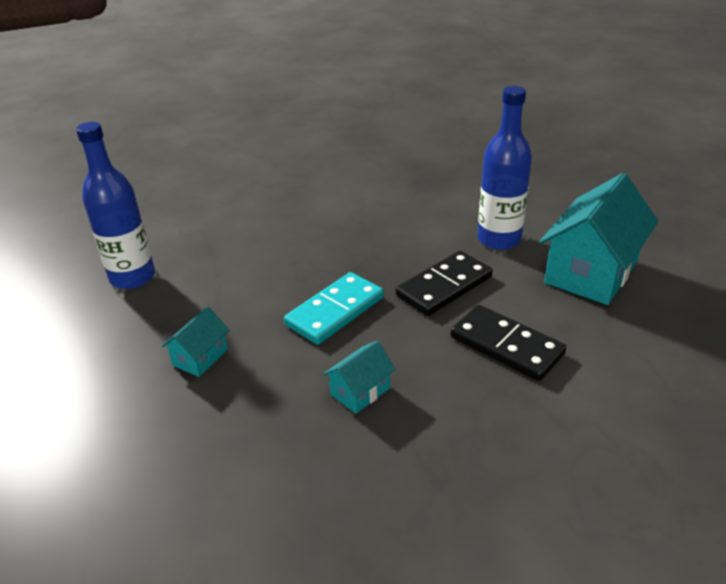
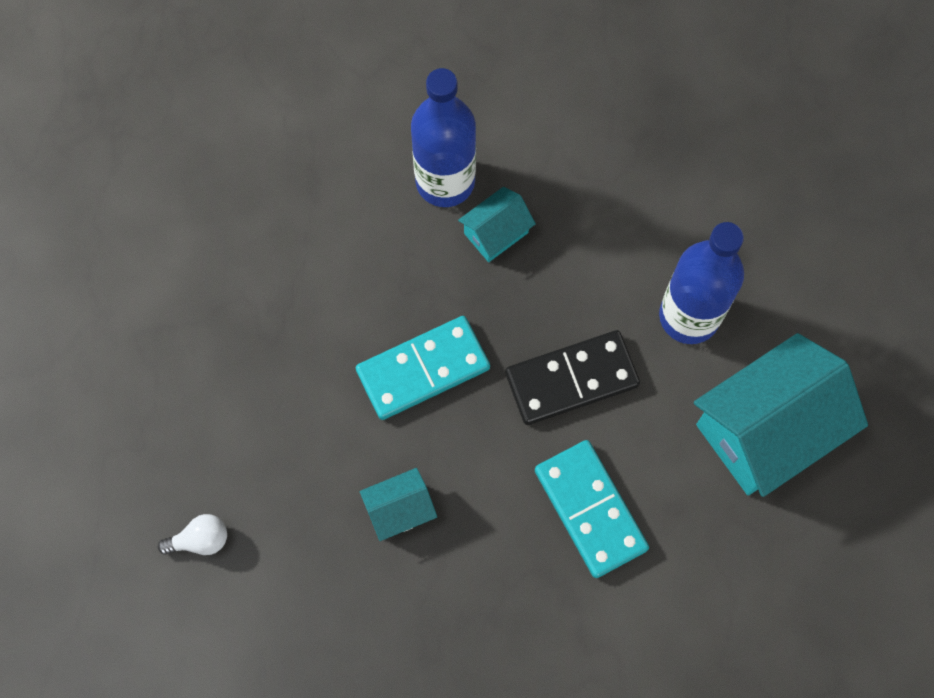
camera: 20 degrees right, 35 degrees up
blue bottle [76,122,155,289] -> blue bottle moved to [411,68,476,207]
turquoise house [162,306,229,377] -> turquoise house moved to [458,187,536,262]
black domino [451,305,566,381] -> turquoise domino [535,440,649,578]
none -> white light bulb [158,514,227,555]

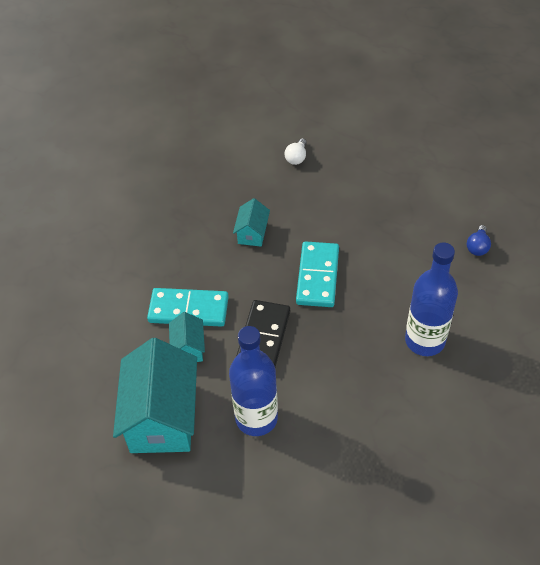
camera: 125 degrees right, 20 degrees down
turquoise house [458,187,536,262] -> turquoise house moved to [169,312,205,362]
none -> blue light bulb [467,225,491,256]

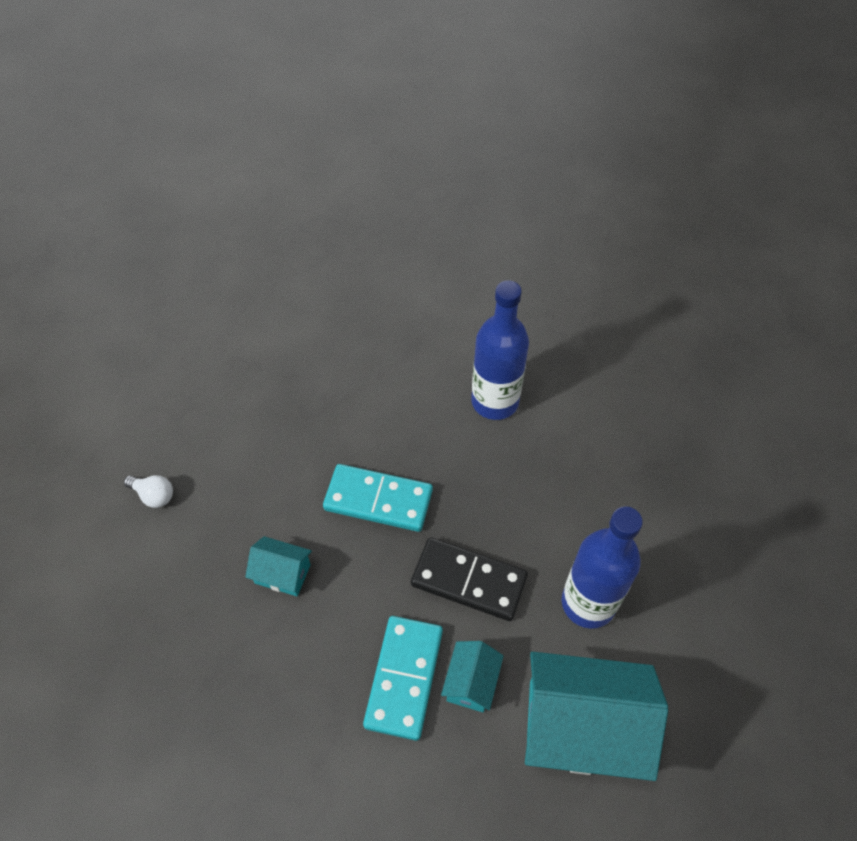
camera: 85 degrees left, 5 degrees up
turquoise house [169,312,205,362] -> turquoise house turned 75 degrees counterclockwise [441,641,504,712]
blue light bulb [467,225,491,256] -> none

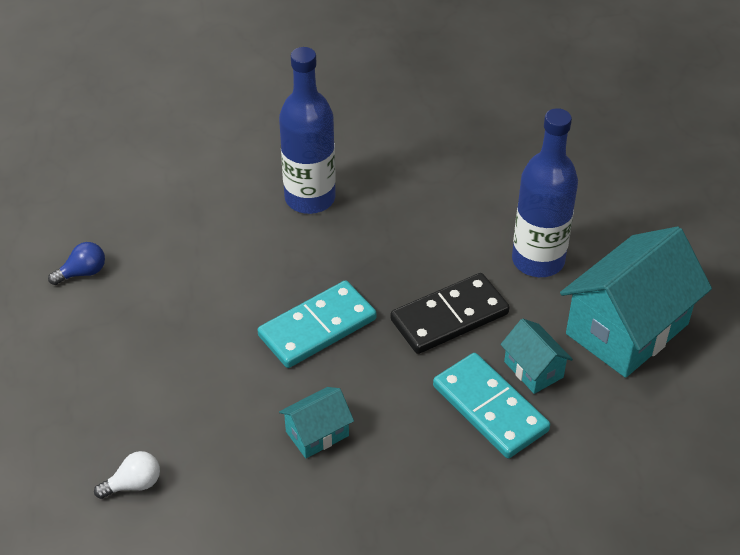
camera: 50 degrees left, 10 degrees down
none -> blue light bulb [48,242,105,285]

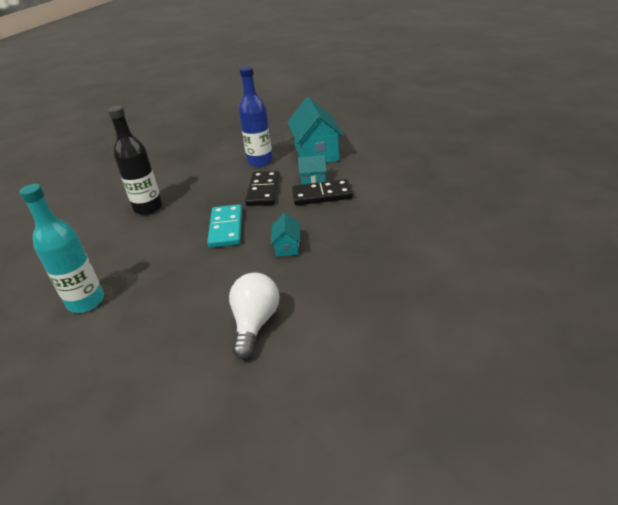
camera: 55 degrees left, 10 degrees down
blue light bulb [48,242,105,285] -> turquoise bottle [19,184,104,313]
white light bulb [94,451,160,499] -> white light bulb [229,273,280,359], size x1.96
blue bottle [279,47,336,214] -> black bottle [108,106,162,215]
turquoise domino [433,353,550,458] -> black domino [292,179,353,206]

